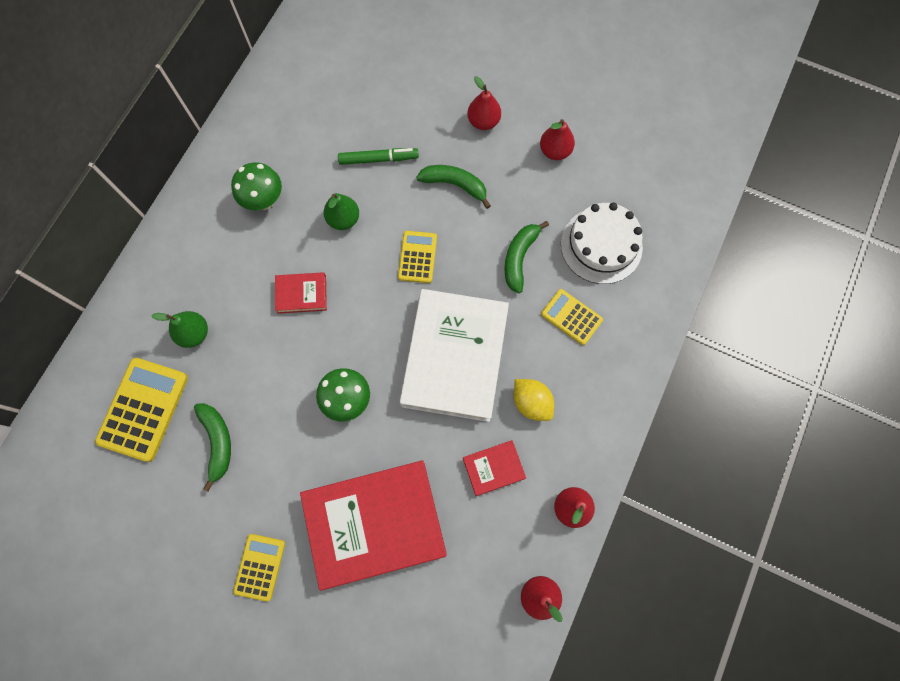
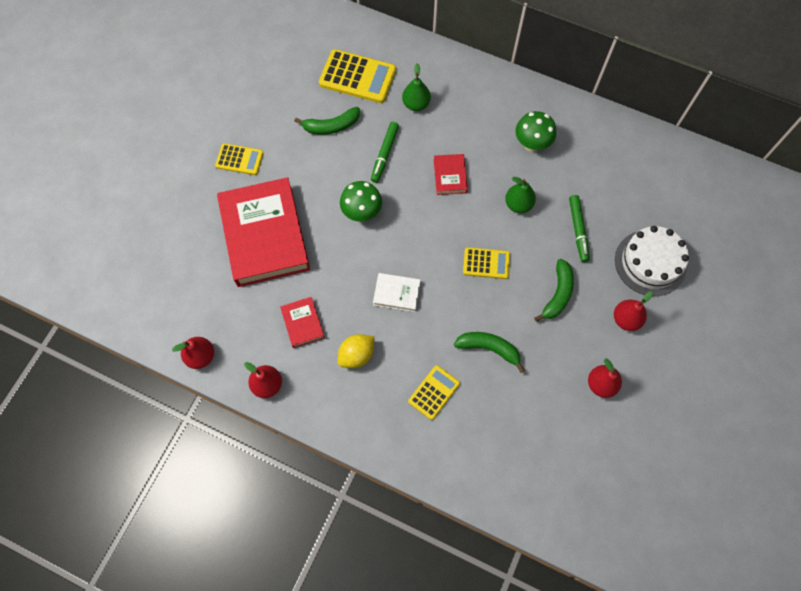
camera: 90 degrees right, 5 degrees down
white book [400,289,509,422] -> white book [373,273,420,312], size x0.43
white cake [561,203,643,284] -> white cake moved to [615,226,689,296]
none -> green marker [371,122,399,183]

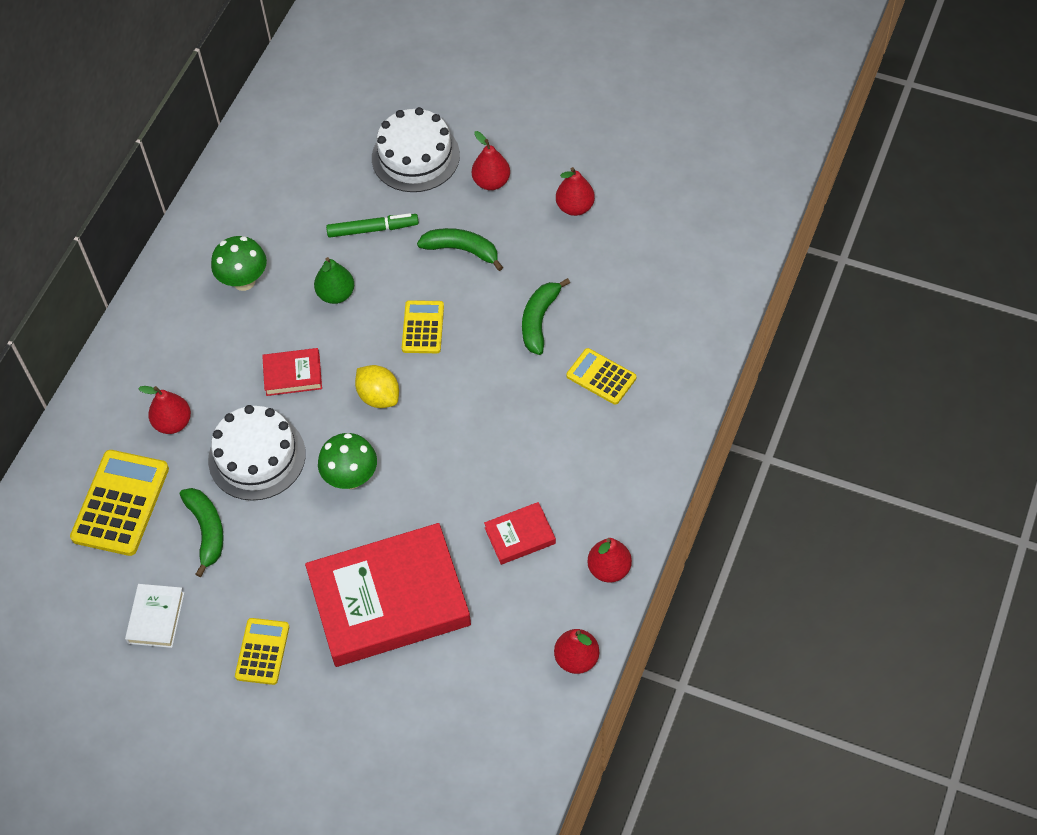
camera: 90 degrees left, 10 degrees down
yellow lemon [338,334,374,368] -> yellow lemon moved to [355,365,399,408]
green marker [371,122,399,183] -> white cake [208,405,306,501]
white book [373,273,420,312] -> white book moved to [125,584,184,648]
green pear [402,63,431,111] -> red pear [138,386,191,434]

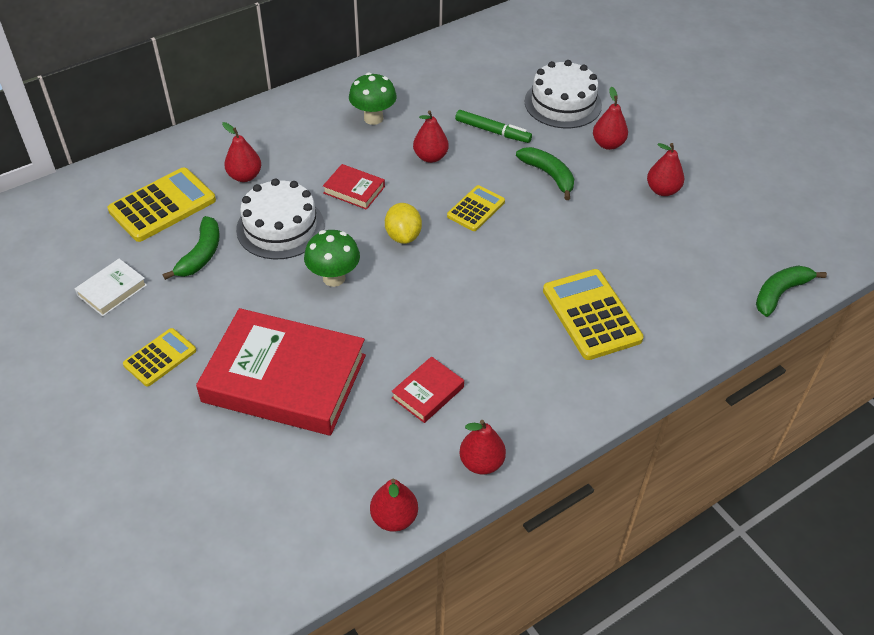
camera: 30 degrees right, 10 degrees down
green pear [314,257,354,304] -> red pear [413,111,449,163]
red book [484,502,556,565] -> red book turned 60 degrees counterclockwise [391,356,464,423]
green banana [522,278,570,355] -> green banana moved to [756,266,827,317]
yellow calculator [567,348,636,405] -> yellow calculator [543,269,644,360], size x1.67

